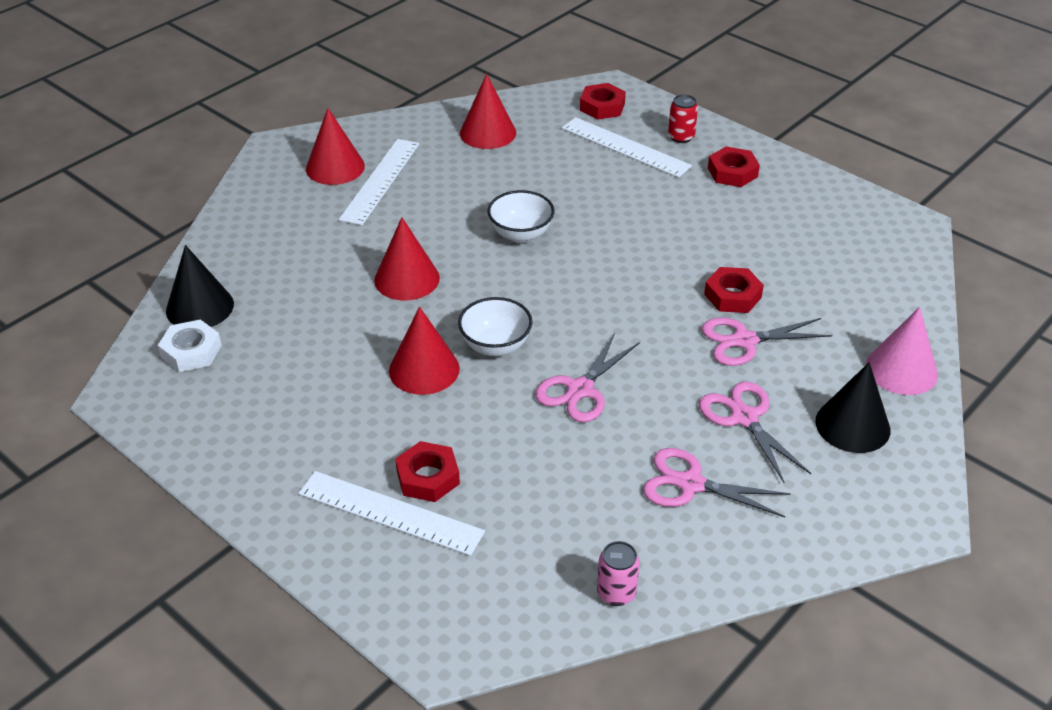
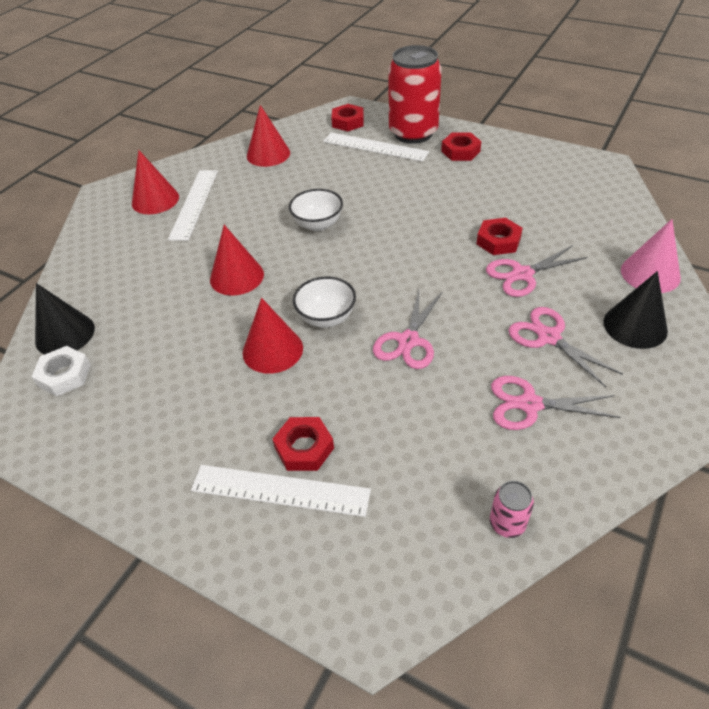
camera: 10 degrees left, 5 degrees up
red can [668,94,698,143] -> red can [388,45,442,144], size x2.42

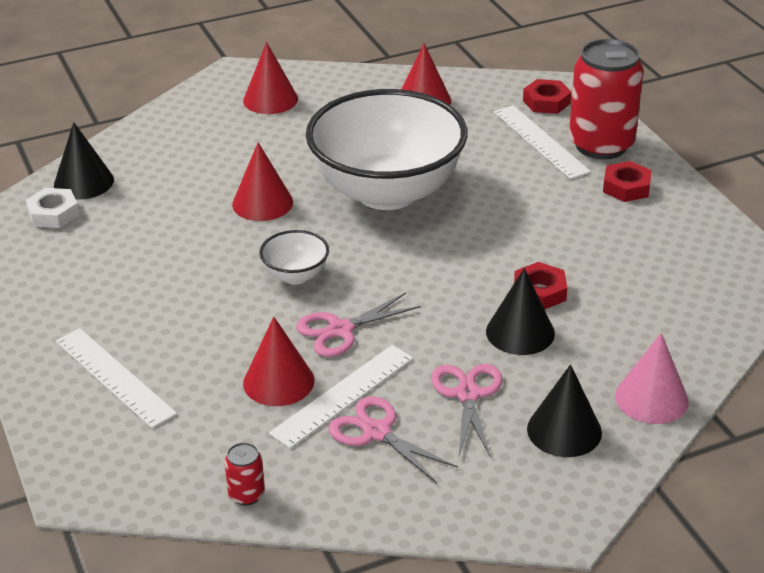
camera: 35 degrees right, 10 degrees down
white ruler [168,170,218,241] -> white ruler moved to [269,345,414,449]
red cone [243,298,303,374] -> red cone moved to [243,317,314,406]
red nut [272,417,334,471] -> none
white bowl [289,189,343,231] -> white bowl [306,89,467,210], size x2.46
pink scissors [486,245,588,297] -> black cone [486,268,555,355]
pink can [490,481,534,538] -> red can [225,442,265,506]

